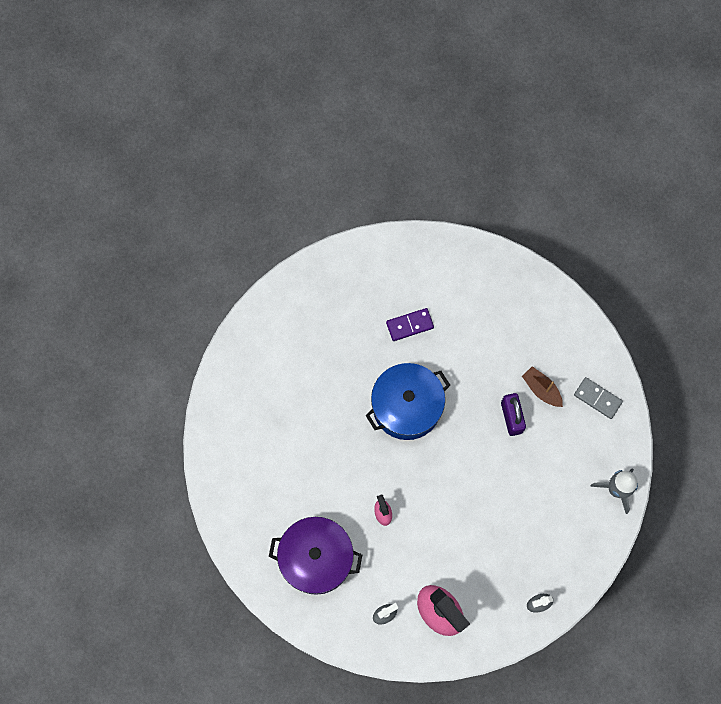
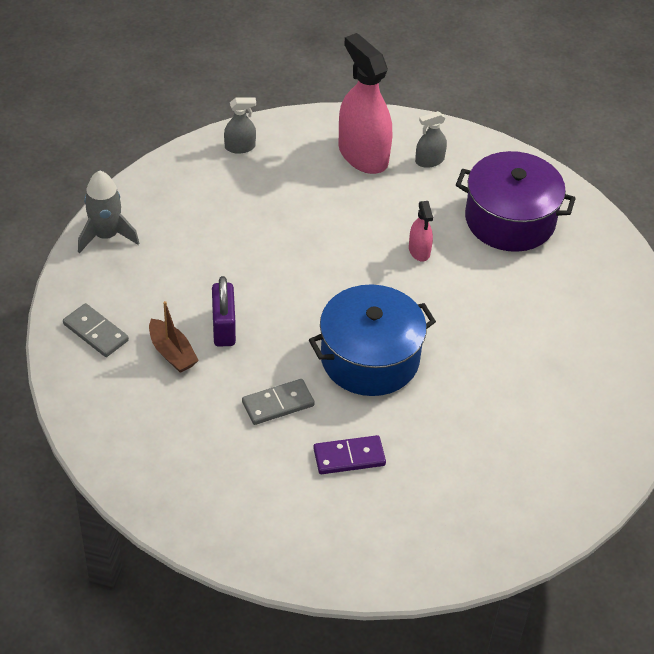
camera: 175 degrees left, 25 degrees down
none -> grey domino [242,379,315,425]

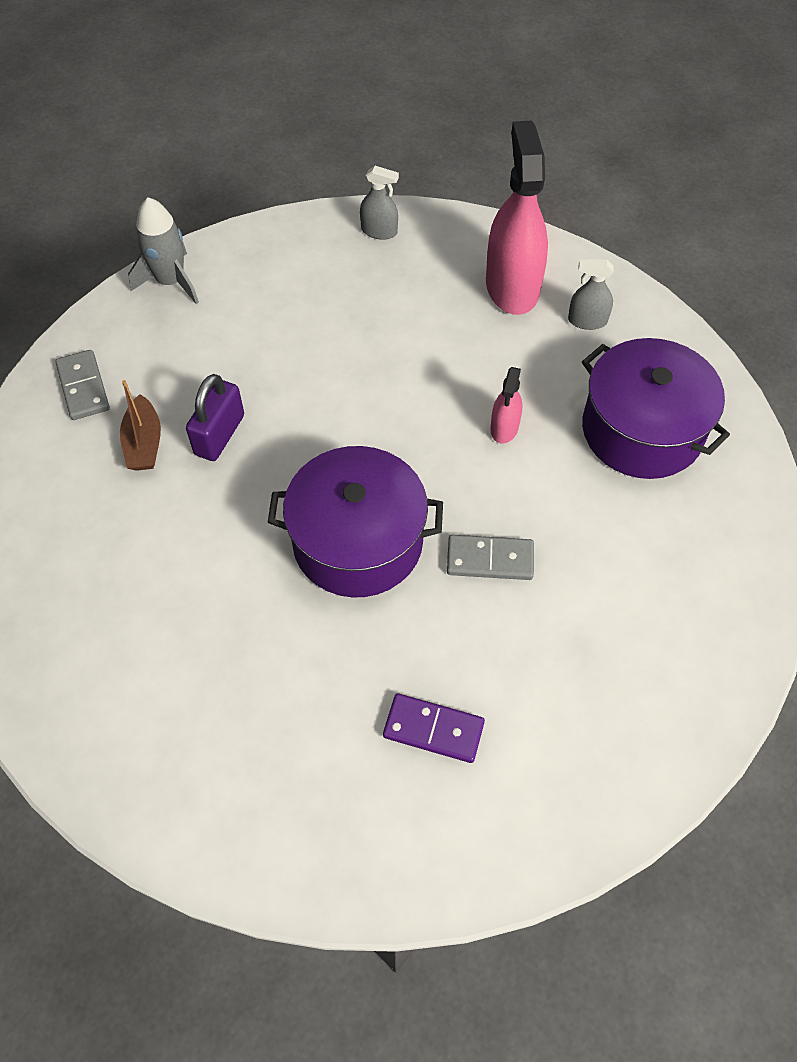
camera: 30 degrees right, 10 degrees up
grey domino [242,379,315,425] -> grey domino moved to [447,535,534,580]
blue pot [309,284,436,396] -> purple pot [268,446,443,598]
purple domino [313,435,386,474] -> purple domino moved to [383,693,485,763]

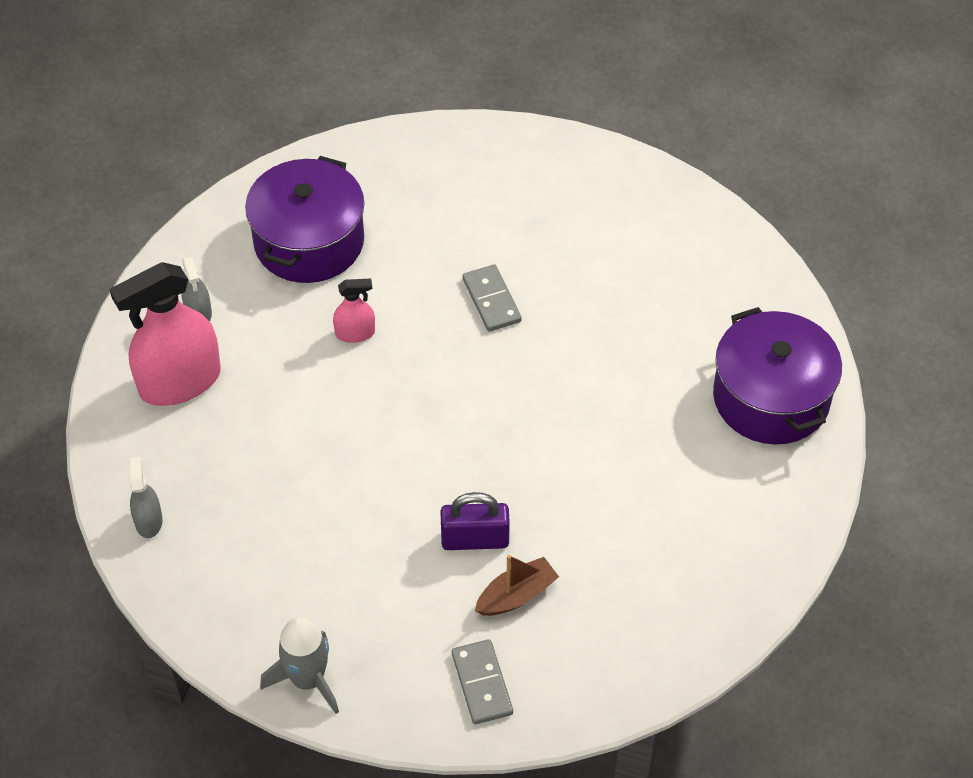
camera: 115 degrees left, 5 degrees down
grey domino [55,350,110,420] -> grey domino turned 60 degrees counterclockwise [452,639,513,724]
purple pot [268,446,443,598] -> purple pot moved to [713,307,842,445]
purple domino [383,693,485,763] -> none

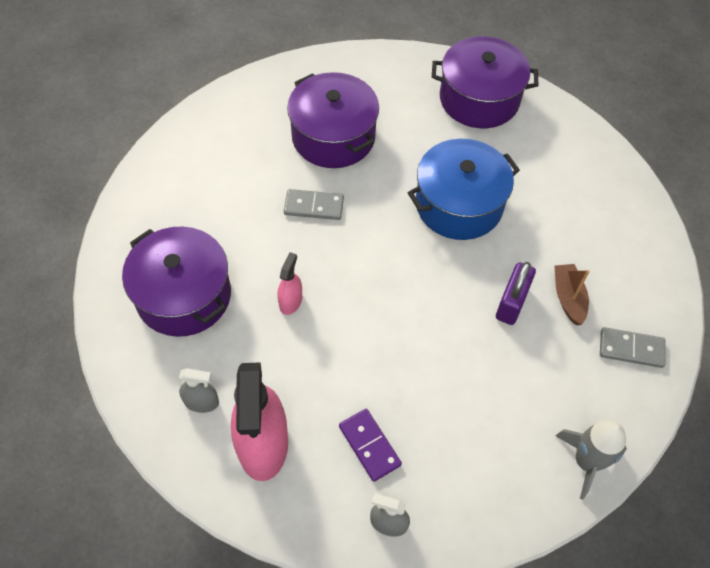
camera: 65 degrees left, 5 degrees up
none -> purple pot [287,72,379,168]
none -> purple domino [339,409,402,482]
none -> blue pot [408,139,520,240]

